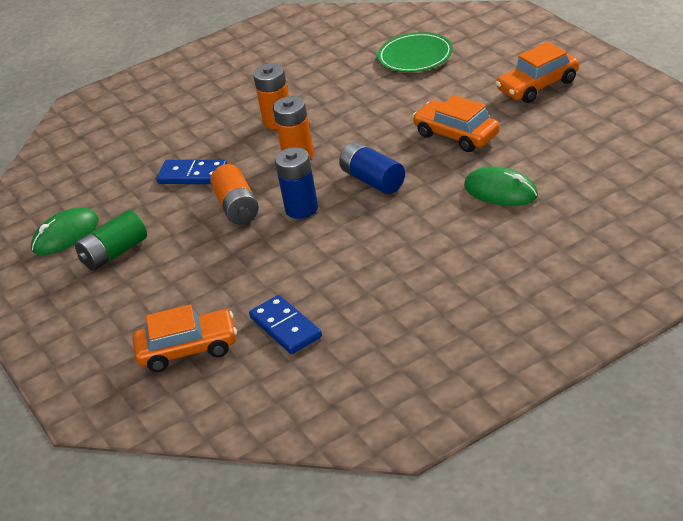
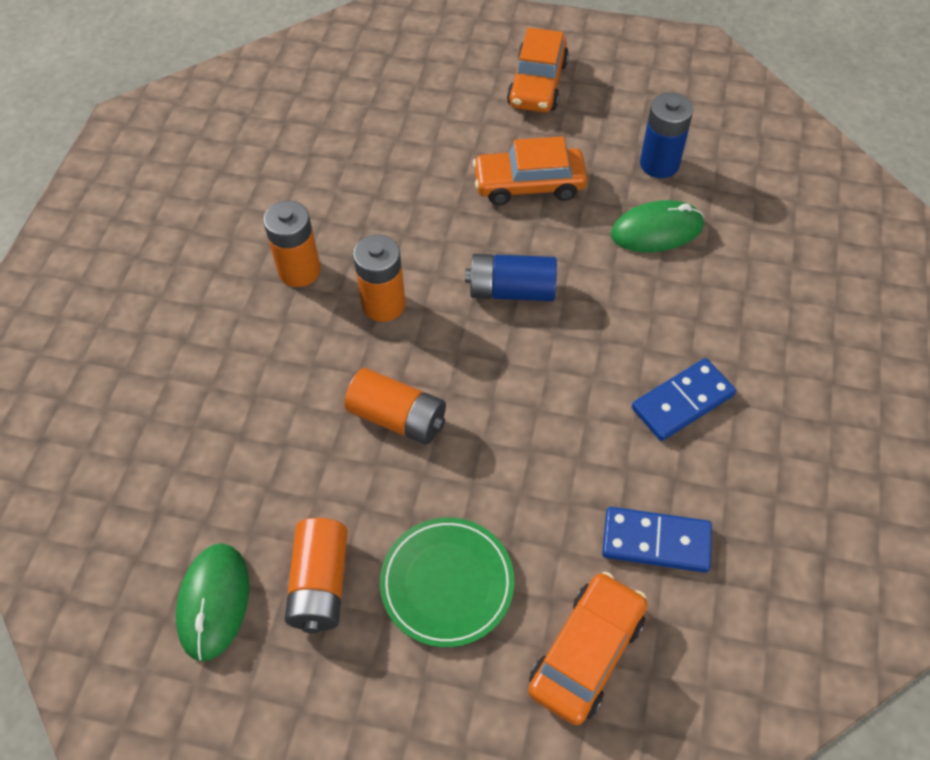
camera: 50 degrees left, 20 degrees up
green battery [75,210,147,271] -> orange battery [285,518,348,633]
blue domino [156,160,227,184] -> blue domino moved to [632,358,736,441]
blue battery [275,147,318,219] -> blue battery moved to [640,93,693,178]
green plate [378,32,453,72] -> green plate moved to [380,517,514,647]

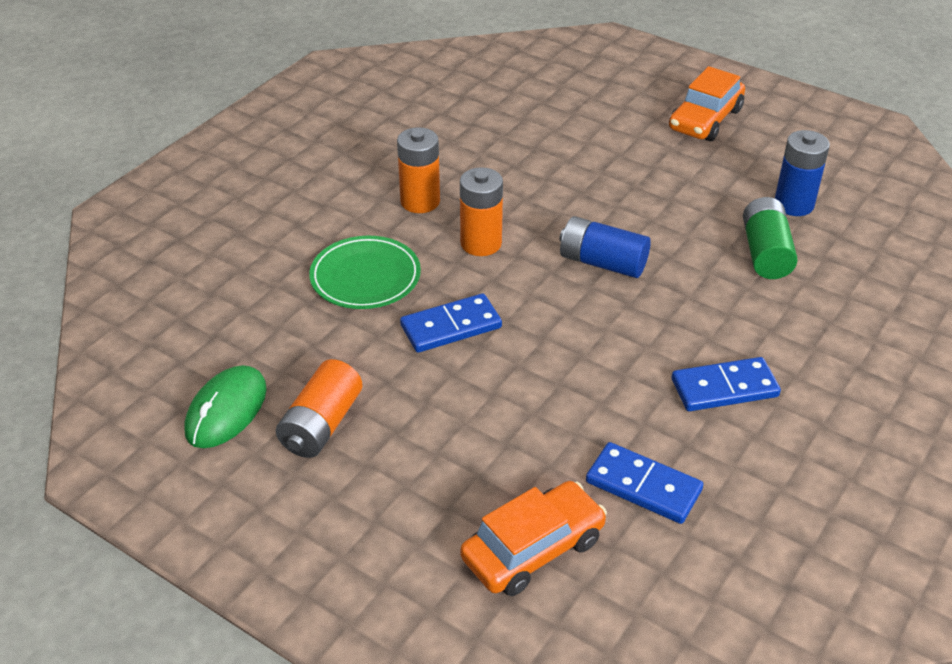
camera: 20 degrees right, 15 degrees down
orange battery [344,368,446,444] -> blue domino [400,293,502,353]
green plate [380,517,514,647] -> green plate moved to [309,236,421,309]
orange car [473,136,587,205] -> none
green mouse [611,200,704,252] -> green battery [743,197,798,279]

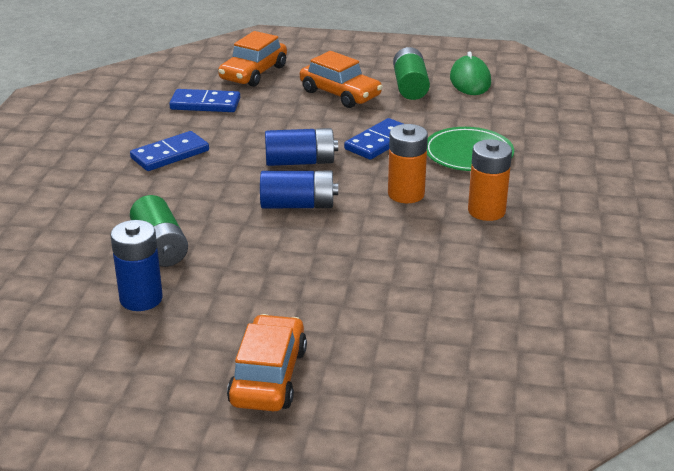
camera: 155 degrees right, 10 degrees down
orange battery [276,359,362,458] -> green battery [393,47,430,100]
none -> blue battery [265,128,338,166]
none -> orange car [300,51,383,108]

